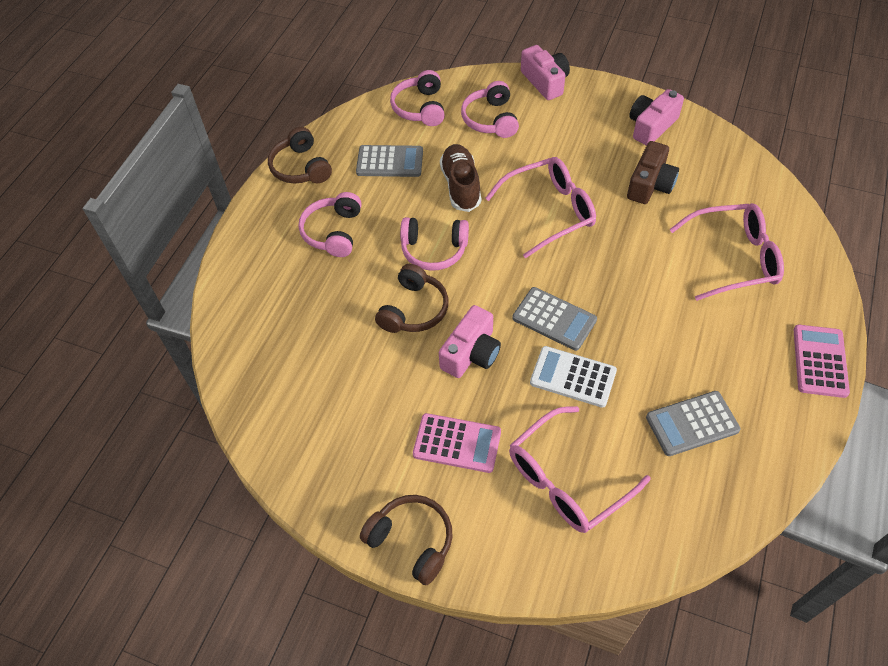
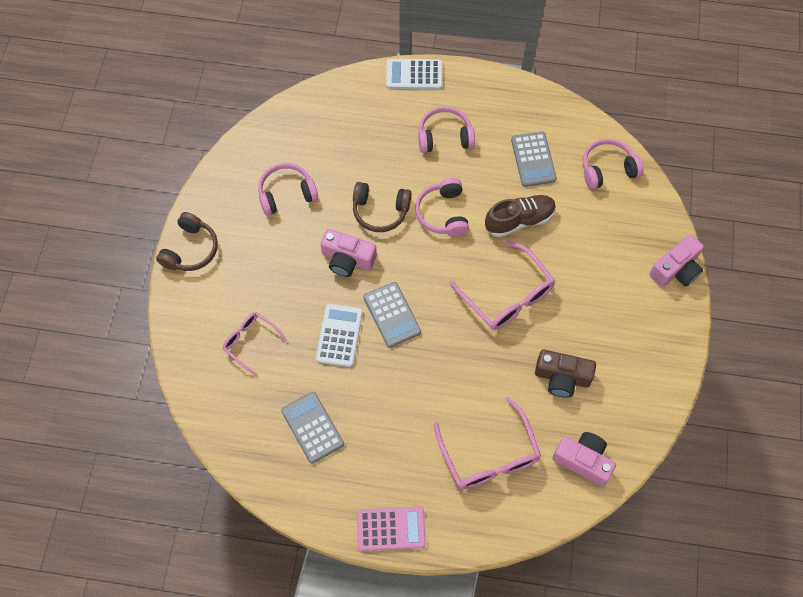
camera: 75 degrees right, 10 degrees up
brown headphones [268,127,332,183] -> none
pink calculator [413,413,501,473] -> none
pink headphones [461,81,519,138] -> pink headphones moved to [258,163,318,216]
pink glasses [509,406,651,533] -> pink glasses [223,312,287,376], size x0.60
grey calculator [512,287,597,351] -> grey calculator turned 45 degrees counterclockwise [364,282,421,348]
pink camera [629,89,684,146] -> pink camera moved to [552,432,616,486]
none -> white calculator [386,59,442,89]

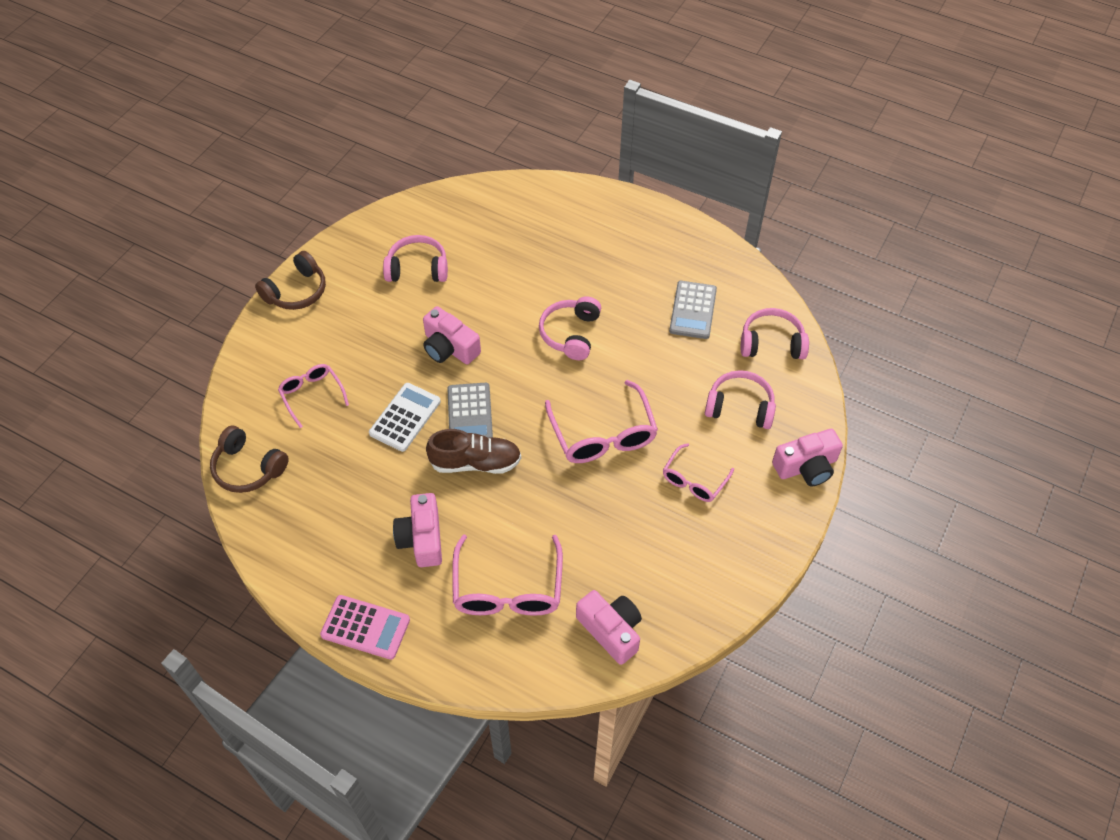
camera: 20 degrees right, 10 degrees down
grey calculator [281,392,344,464] -> none
brown headphones [353,182,411,232] -> brown headphones moved to [210,426,289,493]
white calculator [386,59,442,89] -> none
pink headphones [418,106,475,153] -> pink headphones moved to [705,370,776,429]
brown shoe [485,195,556,237] -> brown shoe moved to [426,429,521,474]
brown camera [535,350,596,397] -> none
none -> pink camera [393,493,442,567]
none -> pink glasses [663,443,734,502]

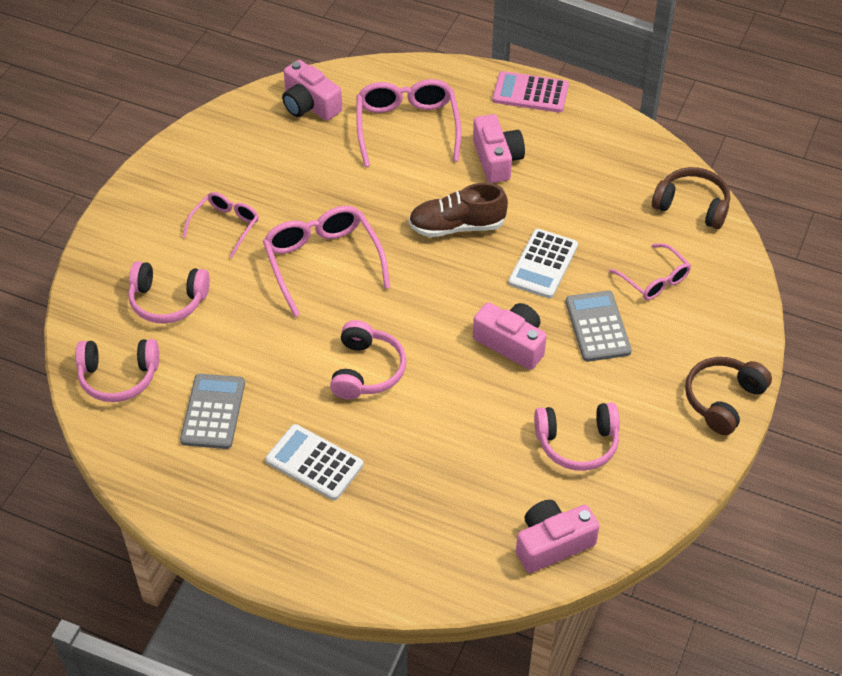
camera: 175 degrees right, 5 degrees down
grey calculator [447,383,493,438] -> grey calculator moved to [566,291,632,362]
pink camera [772,429,843,486] -> pink camera moved to [516,500,600,573]
none -> white calculator [265,424,363,500]

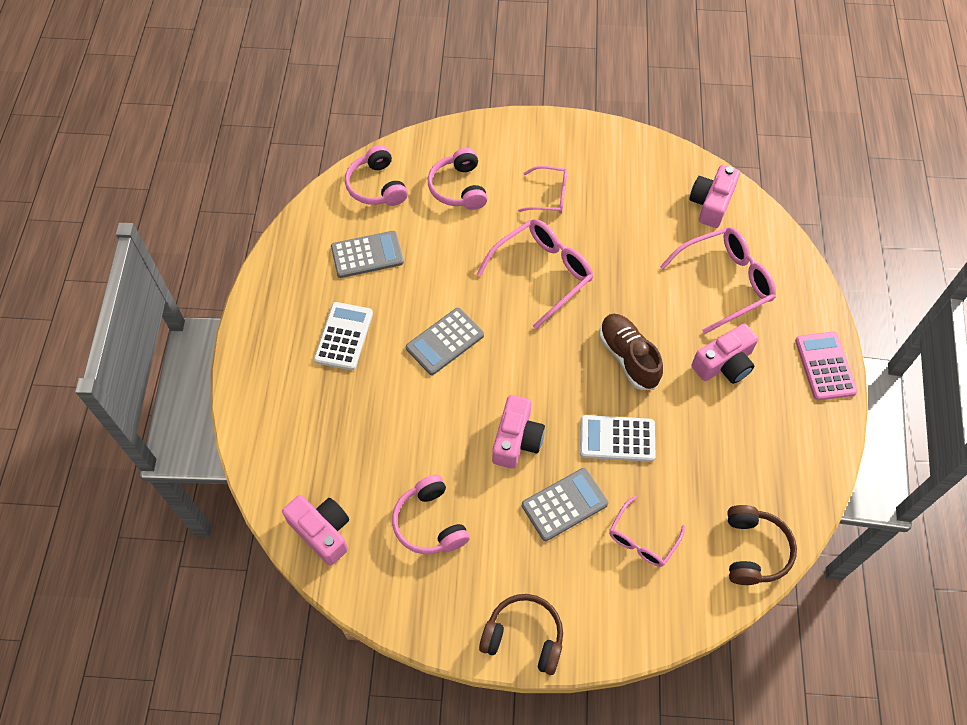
camera: 70 degrees right, 10 degrees up
pink headphones [330,320,406,399] -> grey calculator [406,308,484,375]

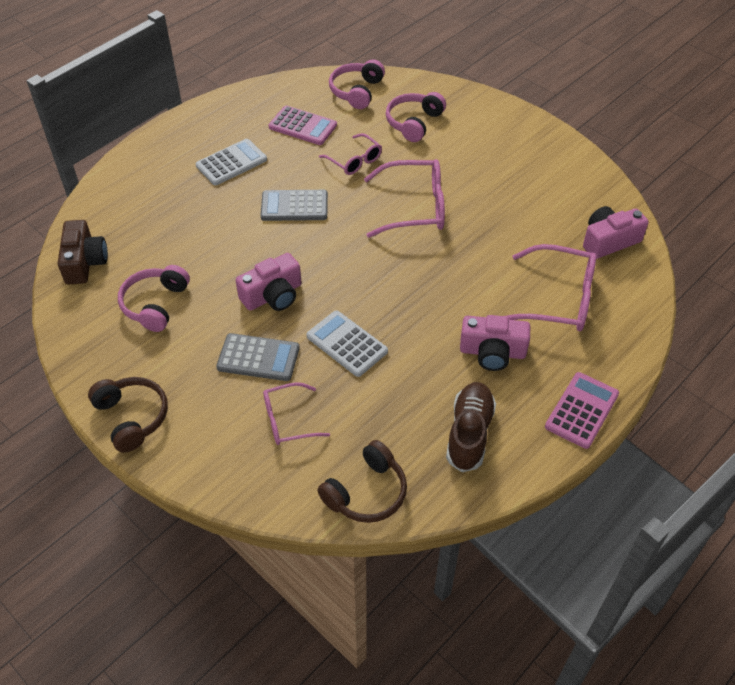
camera: 40 degrees right, 10 degrees down
pink camera [282,495,349,566] -> brown camera [58,220,108,284]
grey calculator [331,231,404,278] -> pink calculator [269,105,337,145]
pink glasses [518,166,568,213] -> pink glasses moved to [319,133,382,175]
brown shoe [599,314,663,390] -> brown shoe moved to [446,382,496,472]

